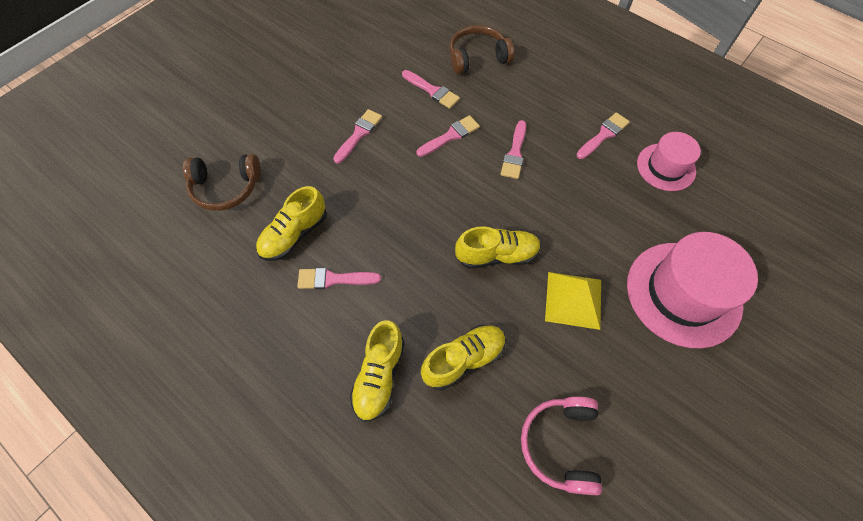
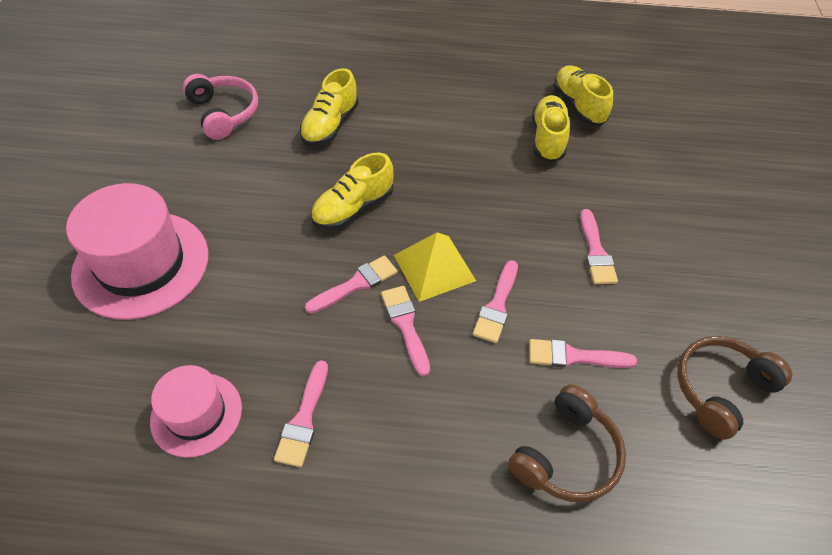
camera: 145 degrees right, 10 degrees down
brown headphones [183,154,261,211] -> brown headphones moved to [677,336,792,440]
pink brush [297,268,381,289] -> pink brush moved to [305,256,398,313]
yellow shoe [350,320,405,422] -> yellow shoe moved to [553,65,613,126]
yellow pyramid [545,272,601,330] -> yellow pyramid moved to [394,232,476,302]

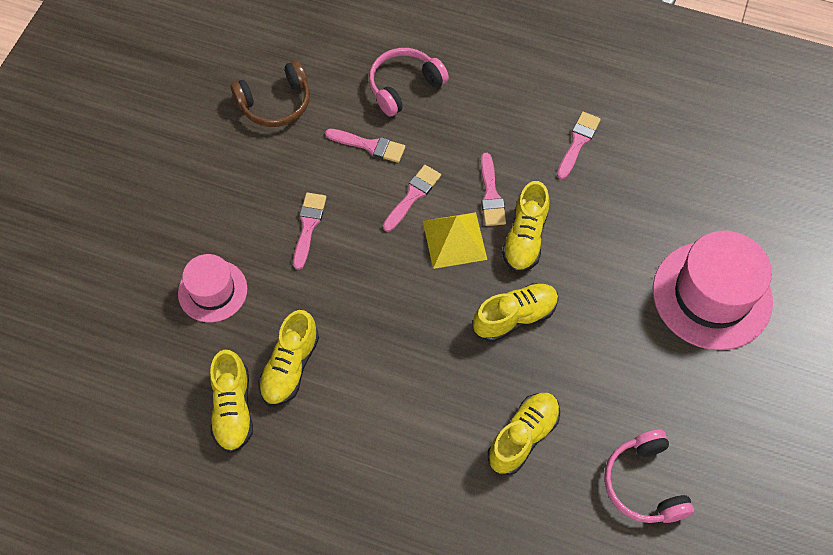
camera: 165 degrees left, 10 degrees up
pink hat [150,365,242,458] -> pink hat moved to [178,254,247,322]
pink brush [305,256,398,313] -> yellow shoe [502,181,549,273]
brown headphones [508,385,626,502] -> pink headphones [369,48,449,117]

